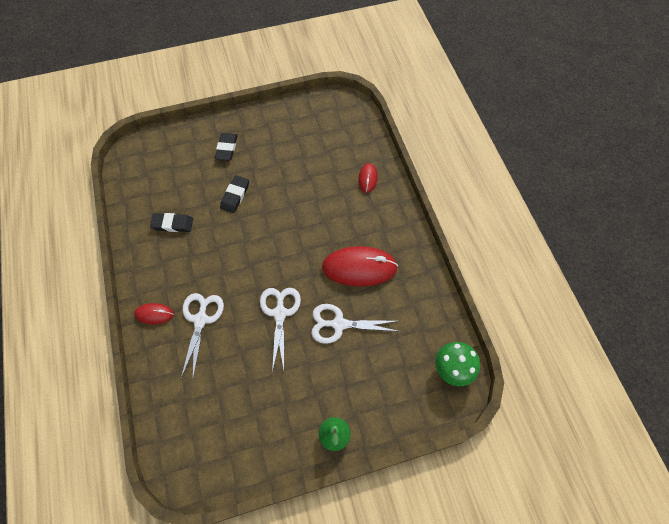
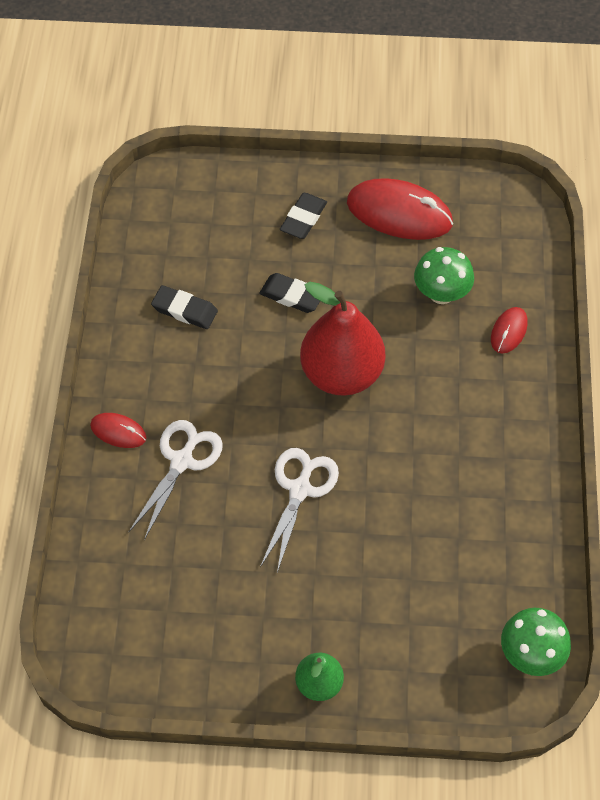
camera: 20 degrees right, 5 degrees down
black eraser [220,175,249,213] -> black eraser turned 75 degrees clockwise [259,273,320,313]
white scissors [311,304,398,344] -> none
red mouse [322,246,398,287] -> red mouse moved to [347,178,453,240]
none -> red pear [300,282,385,396]
none -> green mushroom [414,247,474,304]

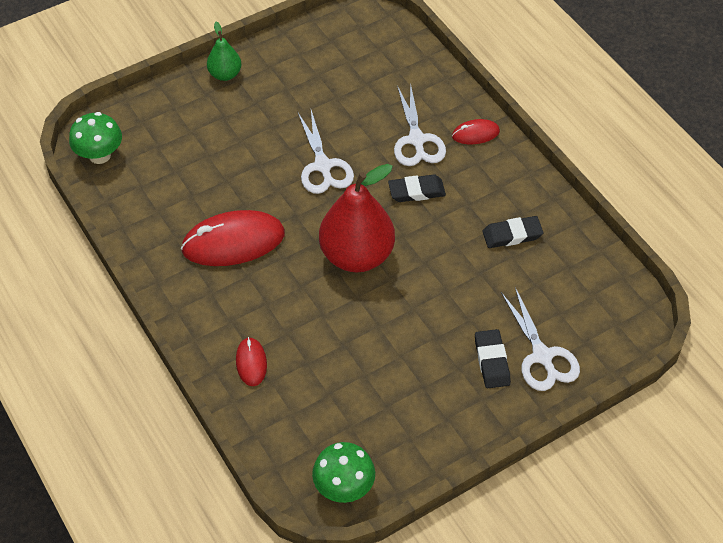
camera: 145 degrees right, 5 degrees down
black eraser [259,273,320,313] -> black eraser moved to [388,175,446,202]
red mouse [347,178,453,240] -> red mouse moved to [181,210,285,266]
green mushroom [414,247,474,304] -> green mushroom moved to [312,442,375,503]
none -> white scissors [501,287,580,391]

